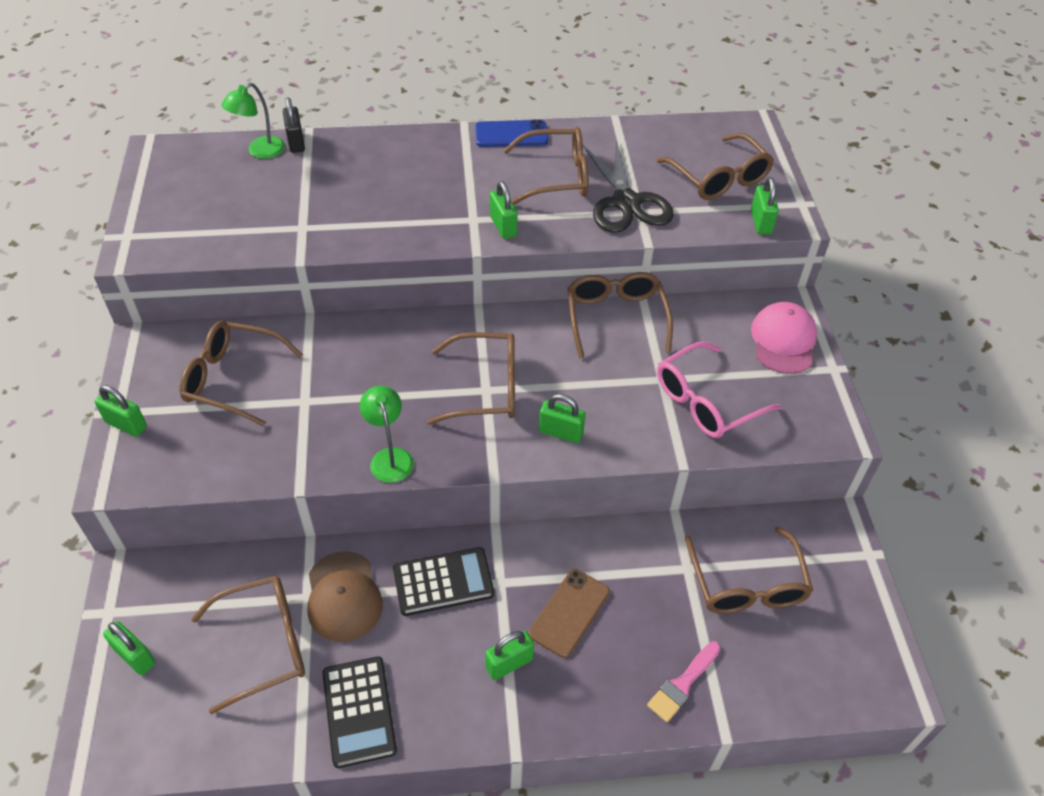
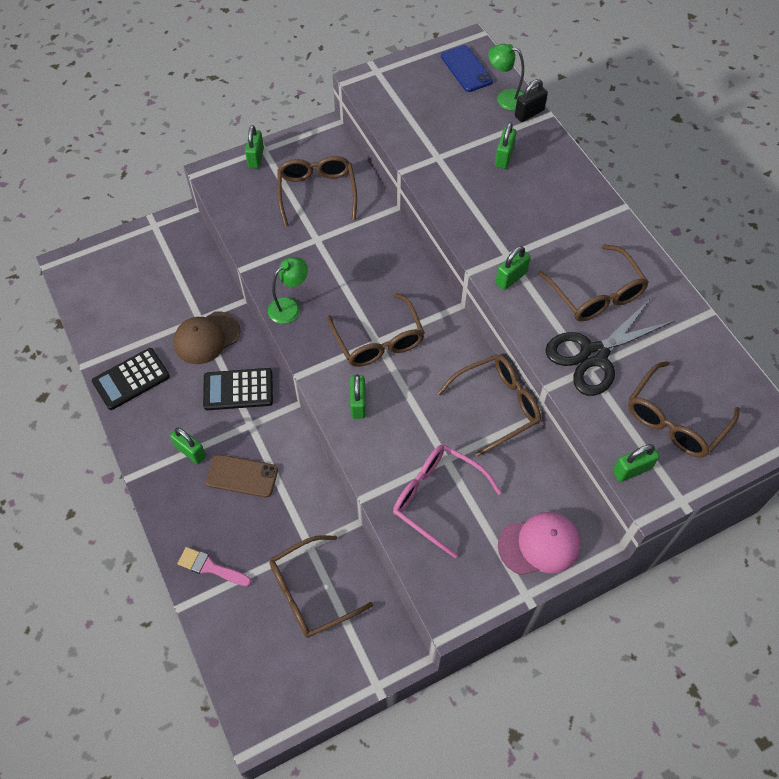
camera: 70 degrees right, 10 degrees up
green padlock [103,621,155,675] -> green padlock moved to [495,122,517,169]
brown glasses [191,576,305,715] -> none
black calculator [393,547,494,616] -> black calculator turned 120 degrees clockwise [203,368,273,410]
blue phone [475,120,548,147] -> blue phone moved to [441,45,493,92]

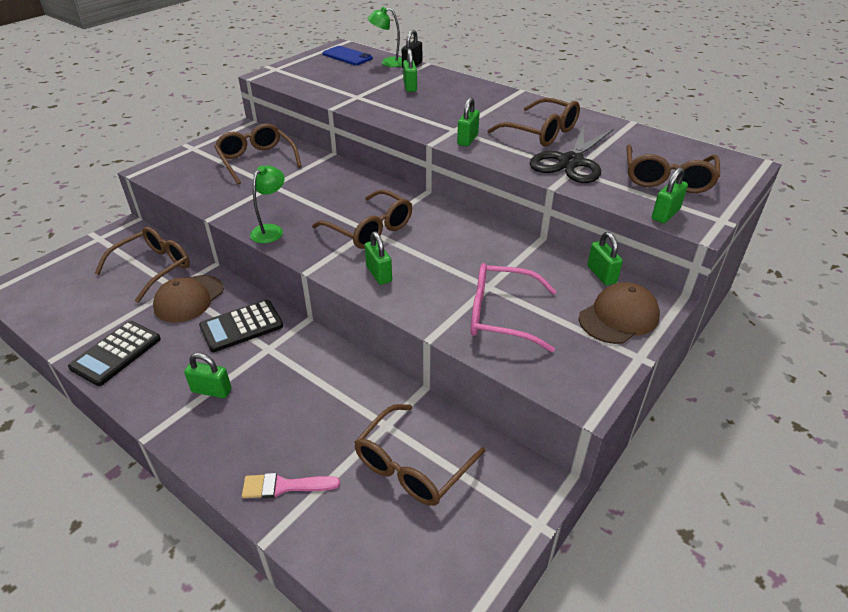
camera: 25 degrees left, 20 degrees down
brown phone [206,454,278,497] -> none
green padlock [245,125,264,169] -> green padlock moved to [587,232,623,285]
brown glasses [438,355,541,457] -> brown glasses moved to [95,227,190,303]
pink cap [498,512,581,575] -> brown cap [579,282,660,344]

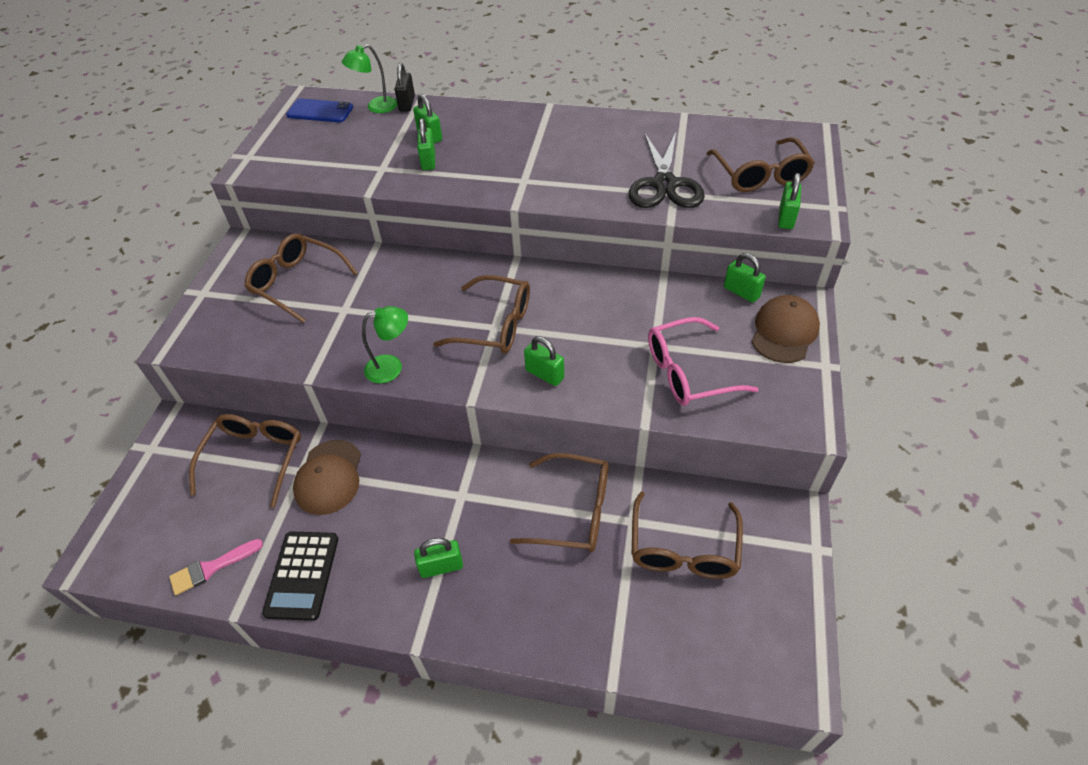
camera: 25 degrees left, 10 degrees up
black calculator [199,300,283,352] -> none
pink brush [242,473,340,498] -> pink brush moved to [169,539,263,595]
green lamp [250,165,285,243] -> green lamp turned 75 degrees clockwise [362,306,408,384]
green padlock [457,97,480,146] -> green padlock moved to [417,118,435,170]
brown glasses [487,98,580,146] -> brown glasses moved to [510,453,609,552]

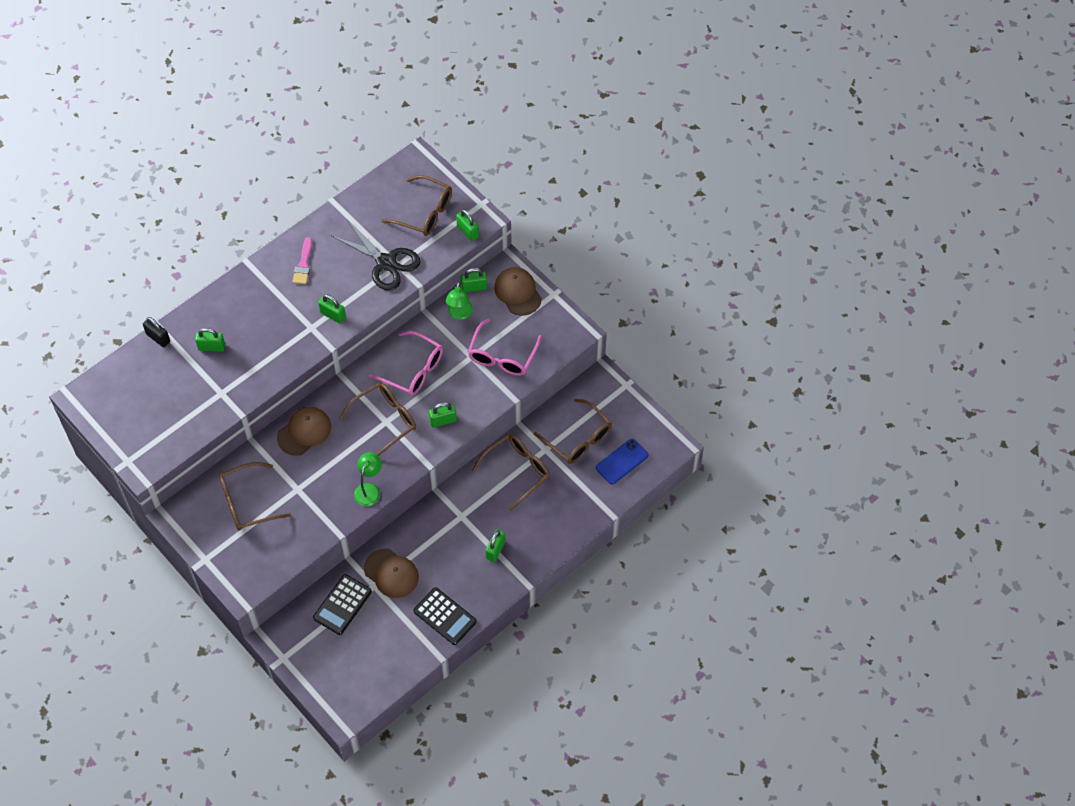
camera: 55 degrees left, 10 degrees up
pink brush [169,539,263,595] -> pink brush moved to [293,237,312,284]
brown glasses [189,414,301,508] -> black calculator [313,574,372,635]
blue phone [286,98,353,123] -> blue phone moved to [596,439,649,484]
green lamp [342,44,397,113] -> green lamp moved to [446,282,473,320]
green padlock [417,118,435,170] -> green padlock moved to [318,294,346,324]
none -> brown cap [277,407,331,456]
none -> pink glasses [368,331,443,396]

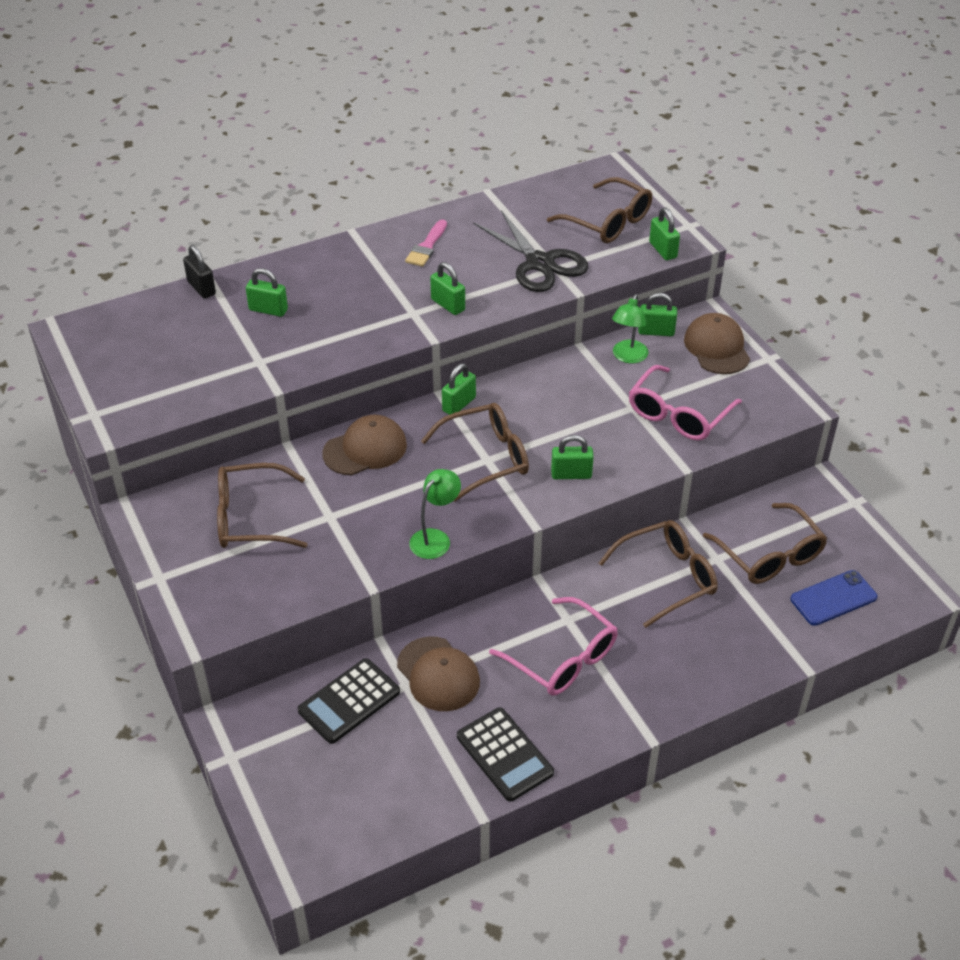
camera: 15 degrees right, 15 degrees down
pink glasses [368,331,443,396] -> pink glasses moved to [489,597,618,696]
green padlock [486,529,505,562] -> green padlock moved to [442,364,476,415]

